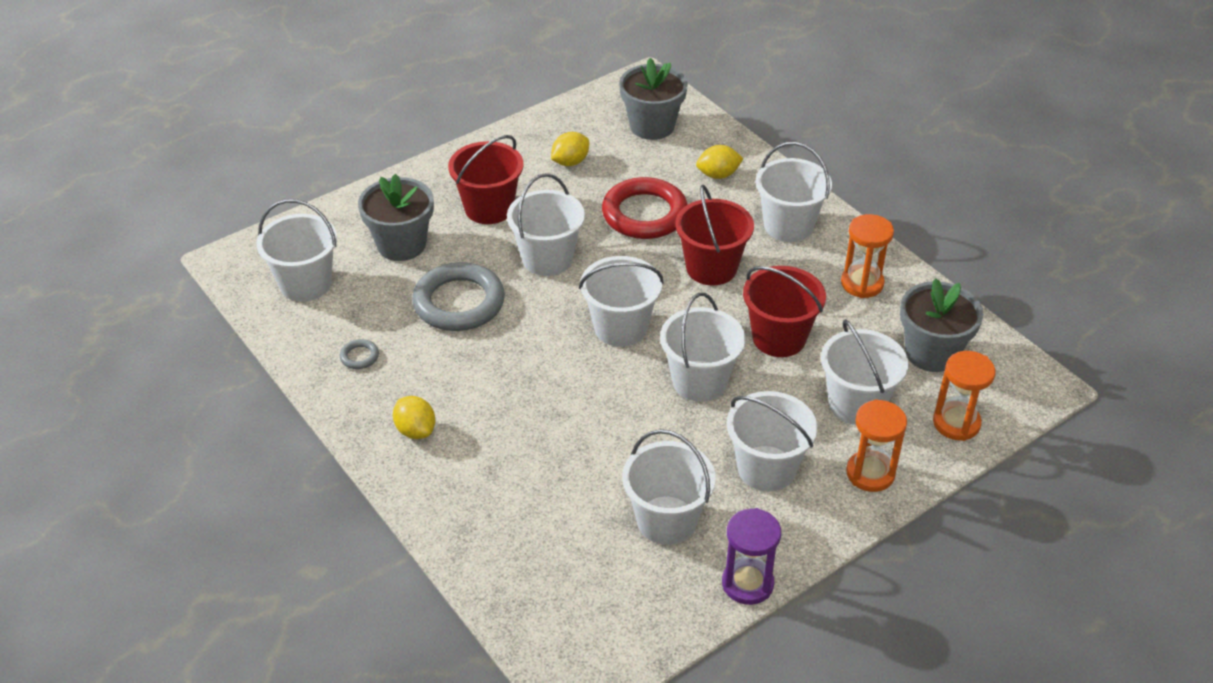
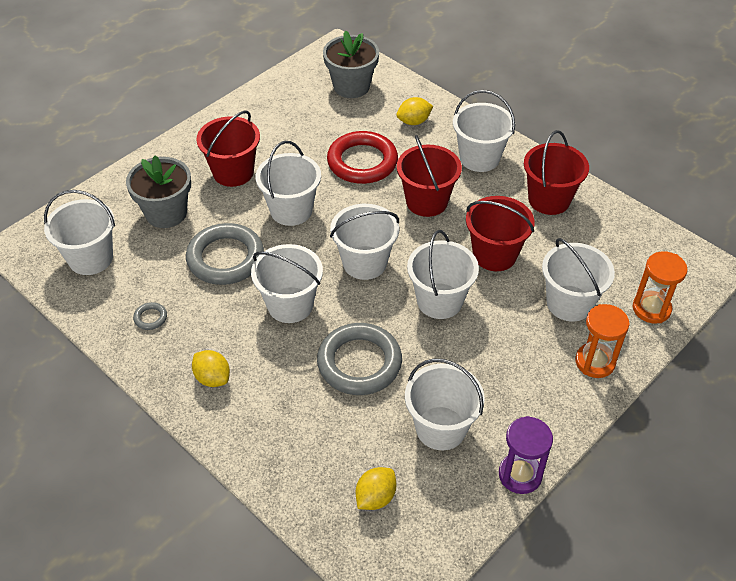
camera: 10 degrees left, 5 degrees up
yellow lemon [551,132,589,166] -> yellow lemon moved to [356,467,396,510]
white bucket [727,391,817,491] -> white bucket moved to [251,244,323,323]
orange hourglass [841,214,894,298] -> red bucket [524,130,589,215]
grey flower pot [900,278,983,372] -> none
none -> grey ring [317,323,402,395]

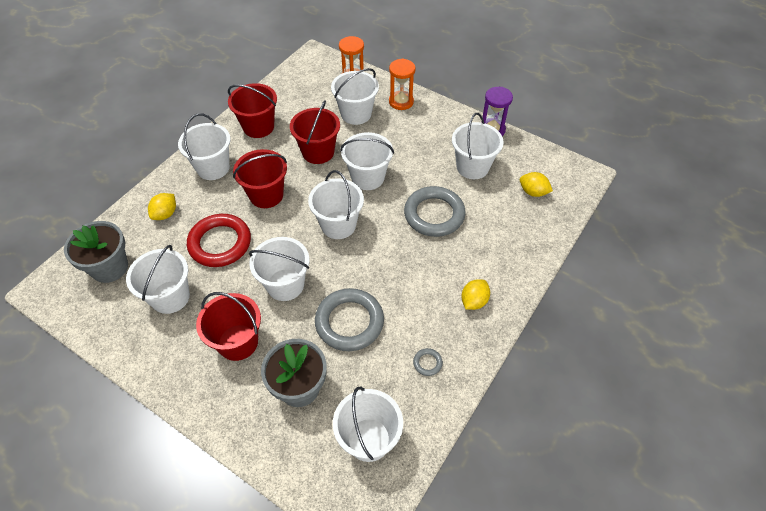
camera: 100 degrees left, 5 degrees up
white bucket [251,244,323,323] -> white bucket moved to [126,245,190,314]
yellow lemon [397,97,433,125] -> yellow lemon turned 60 degrees clockwise [148,193,176,220]

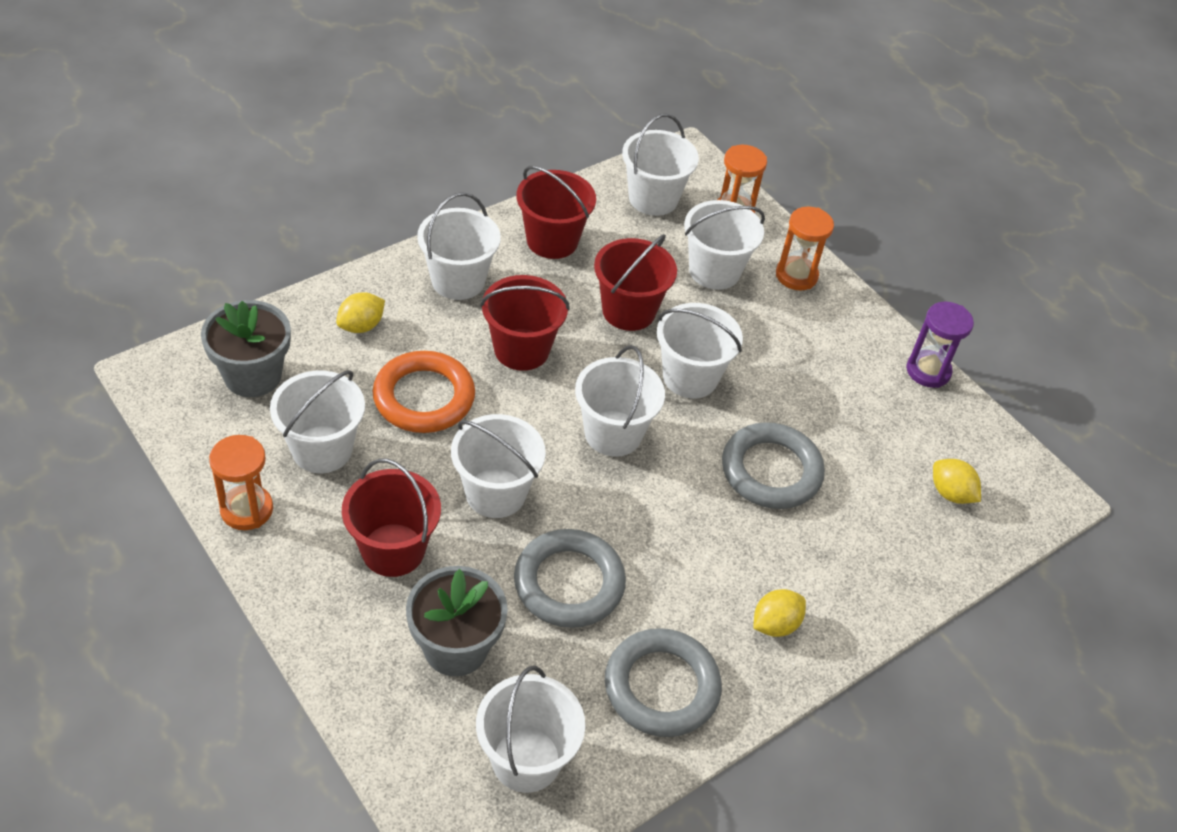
camera: 15 degrees right, 5 degrees down
red ring [187,214,251,267] -> orange ring [373,351,475,433]
grey ring [413,348,443,376] -> grey ring [605,628,722,737], size x2.44
white bucket [452,113,504,179] -> white bucket moved to [622,114,699,216]
none -> orange hourglass [209,435,273,530]

